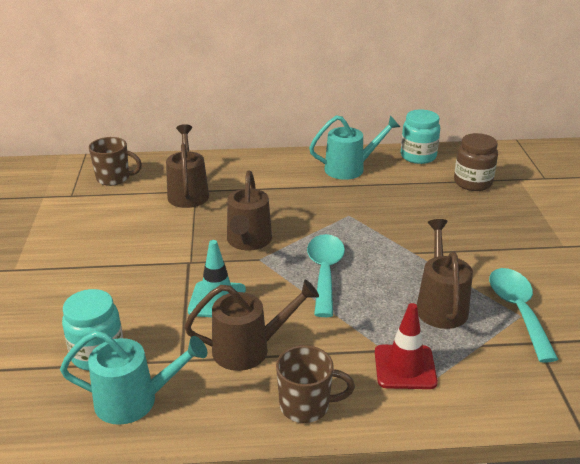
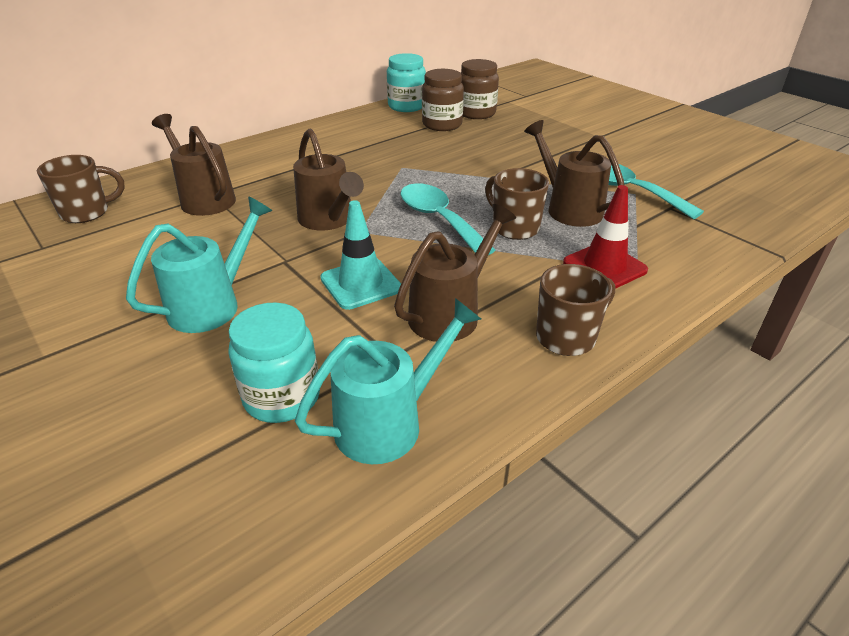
camera: 35 degrees left, 5 degrees up
turquoise watering can [309,115,400,180] -> turquoise watering can moved to [126,196,272,333]
none -> brown jar [422,69,464,131]
none -> brown mug [485,168,549,240]

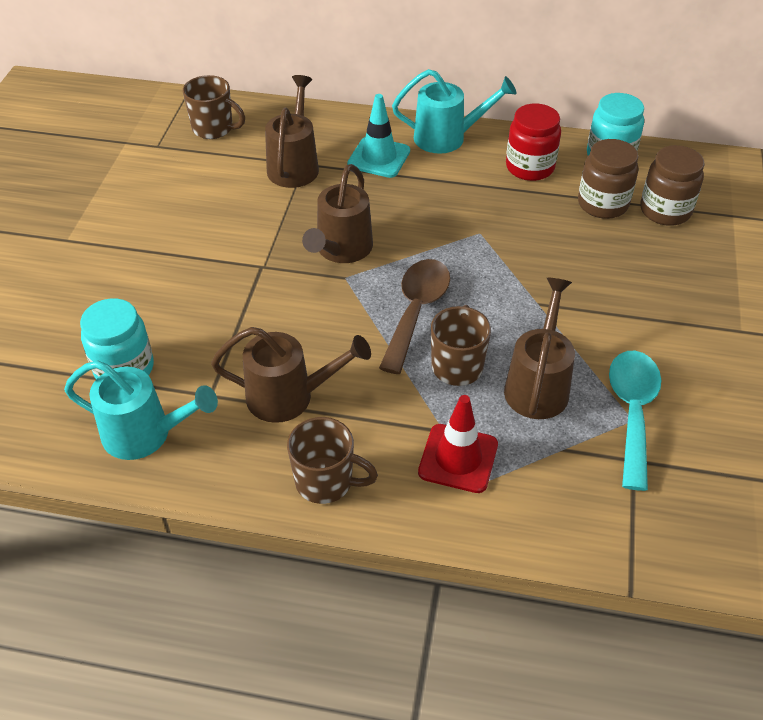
camera: 50 degrees right, 10 degrees up
turquoise watering can [126,196,272,333] -> turquoise watering can moved to [392,69,517,154]
turquoise traffic cone [320,200,401,310] -> turquoise traffic cone moved to [347,94,410,178]
turquoise spoon [400,183,496,255] -> brown spoon [379,259,450,374]
none -> red jar [506,103,561,181]

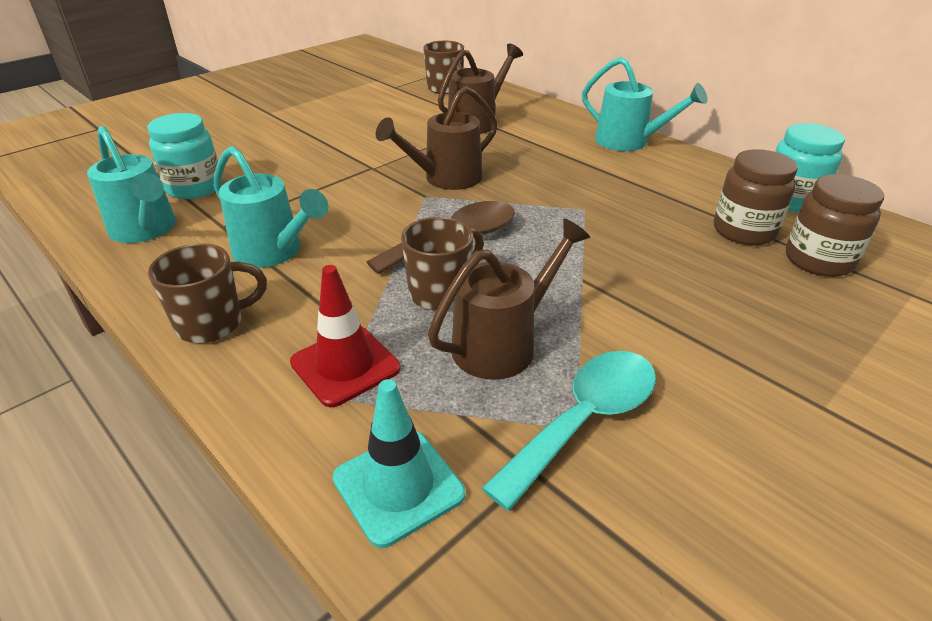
camera: 35 degrees right, 10 degrees down
brown watering can [211,327,371,423] -> turquoise watering can [214,146,328,268]
brown mug [287,417,378,504] -> brown mug turned 75 degrees counterclockwise [148,243,267,343]
turquoise traffic cone [347,94,410,178] -> turquoise traffic cone moved to [333,379,465,548]
red jar [506,103,561,181] -> none

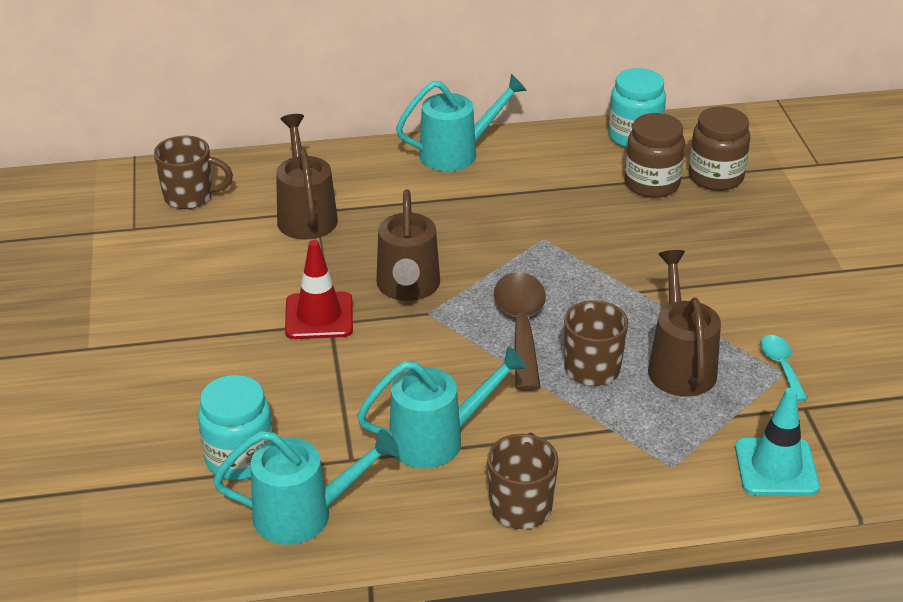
camera: 55 degrees left, 0 degrees up
red traffic cone [290,265,401,407] -> red traffic cone moved to [285,240,353,339]
turquoise spoon [482,351,656,511] -> turquoise spoon [760,335,808,402], size x0.54

